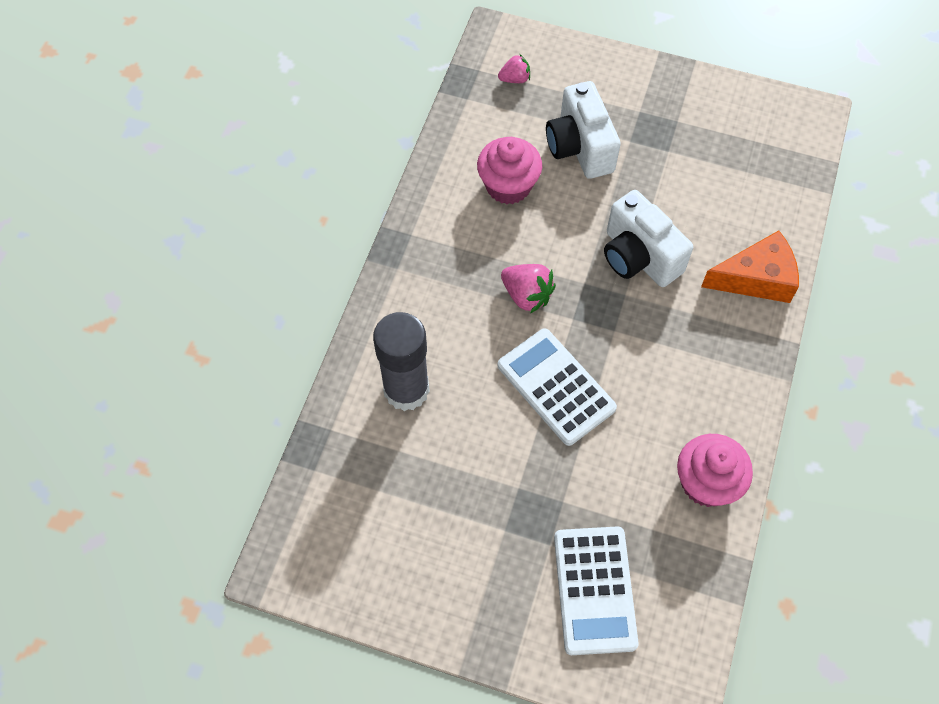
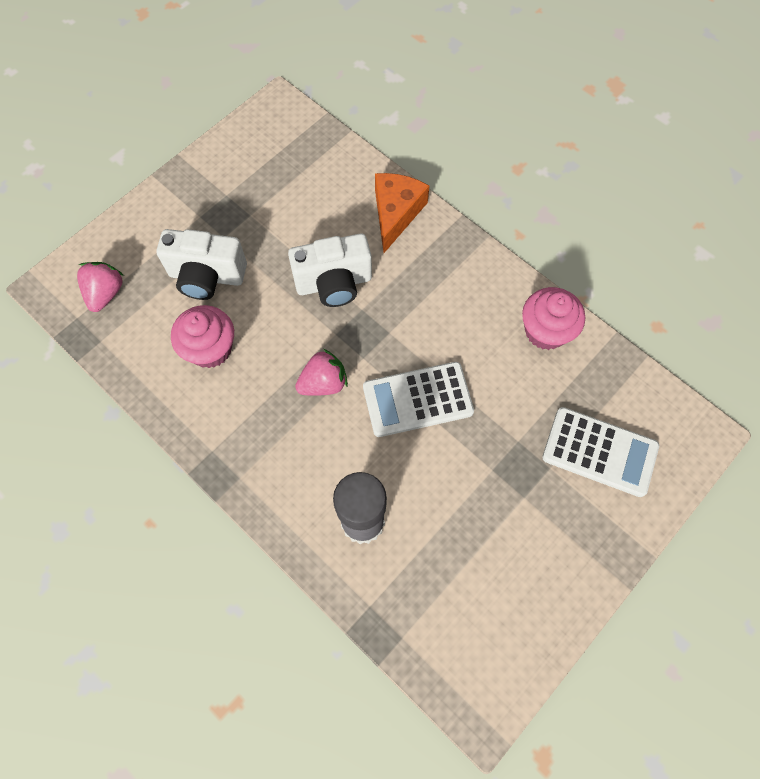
camera: 65 degrees left, 5 degrees up
pink strawberry [498,54,530,83] -> pink strawberry [77,262,124,312], size x1.55

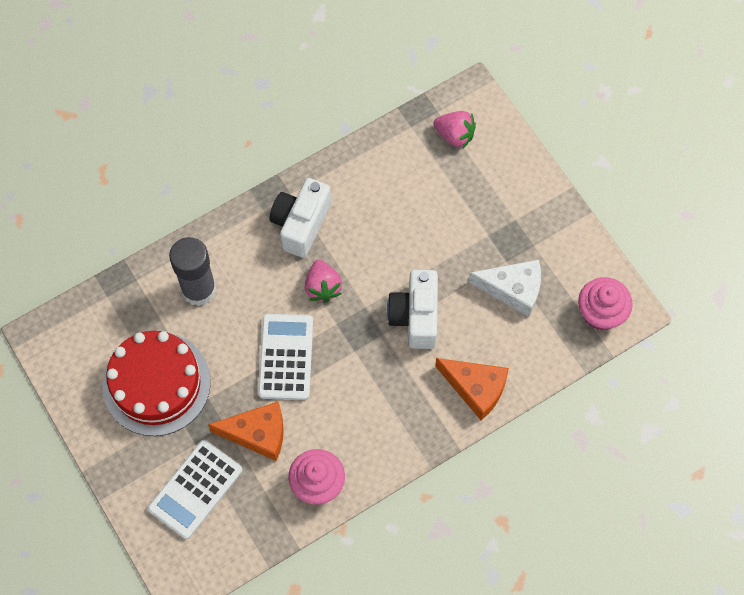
camera: 105 degrees right, 0 degrees up
white camera [156,229,247,300] -> white camera moved to [270,178,331,258]
pink cupcake [171,305,234,368] -> pink cupcake moved to [578,277,633,331]
none -> red cake [102,331,211,436]
none -> orange cheese [208,401,284,461]
none -> white cheese [468,260,541,317]

